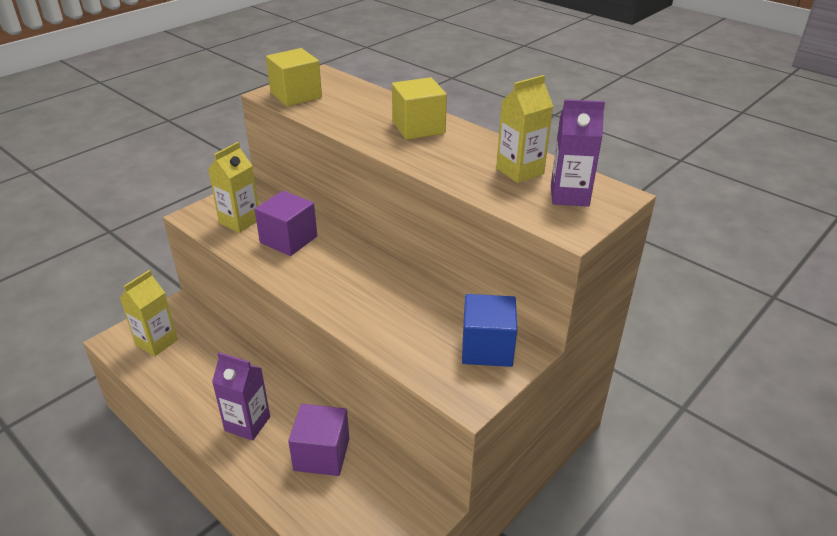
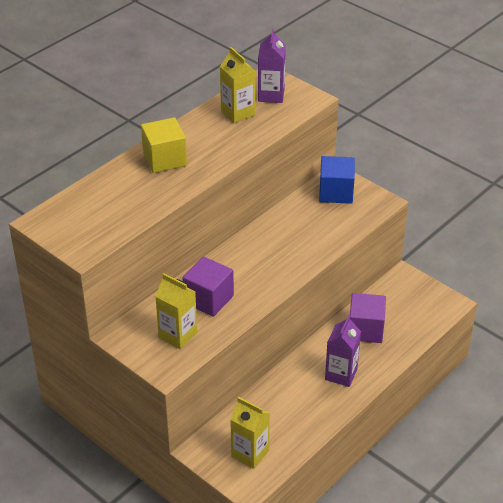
camera: 90 degrees left, 5 degrees up
yellow cube [266,48,322,106] -> none

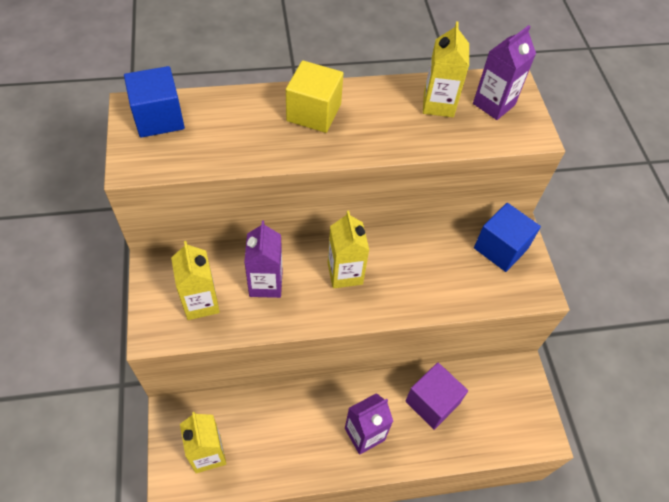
camera: 35 degrees right, 15 degrees up
purple cube [182,256,234,317] -> purple carton [244,221,283,298]
none -> blue cube [124,66,185,138]
none -> yellow carton [328,211,369,289]

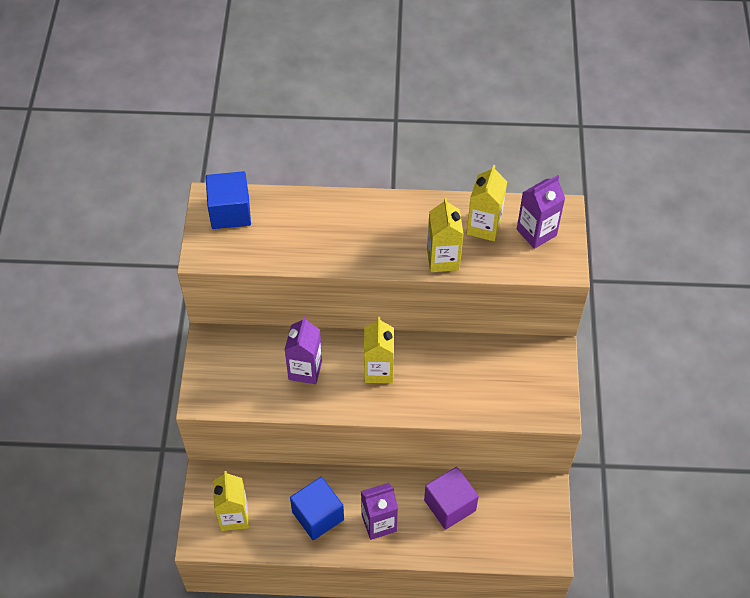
camera: 15 degrees right, 0 degrees up
yellow carton [171,241,220,320] -> yellow carton moved to [427,197,464,272]
yellow cube [286,60,344,133] -> none
blue cube [474,203,541,272] -> blue cube moved to [290,477,344,540]

